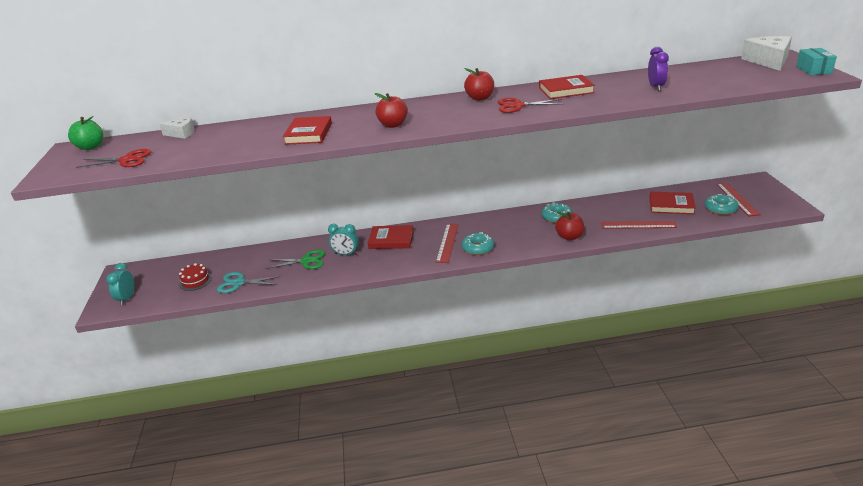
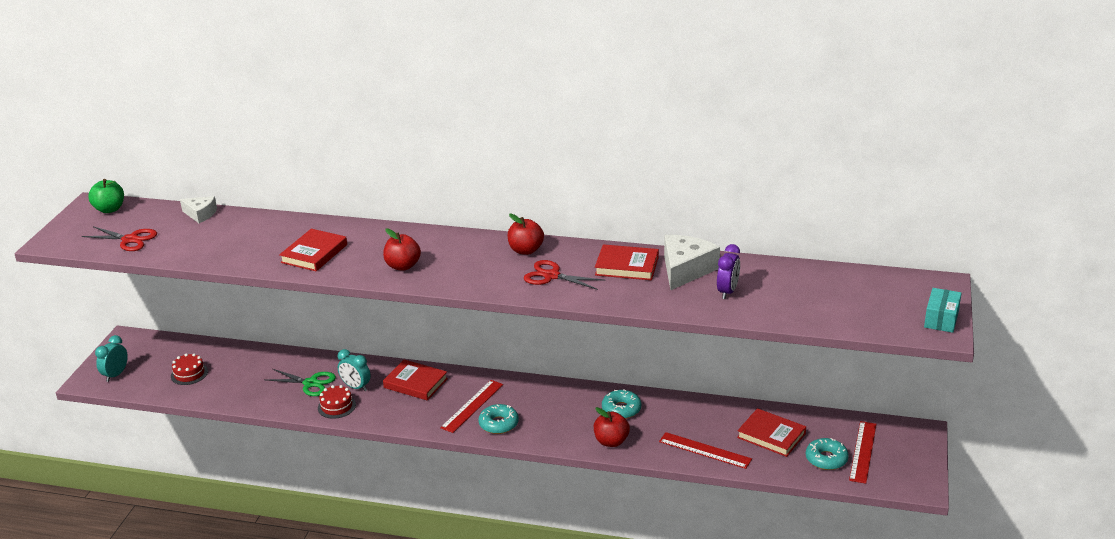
camera: 20 degrees right, 0 degrees up
turquoise scissors [217,272,281,293] -> none
white cheese [741,36,792,71] -> white cheese moved to [664,235,720,291]
none -> red cake [318,385,356,419]

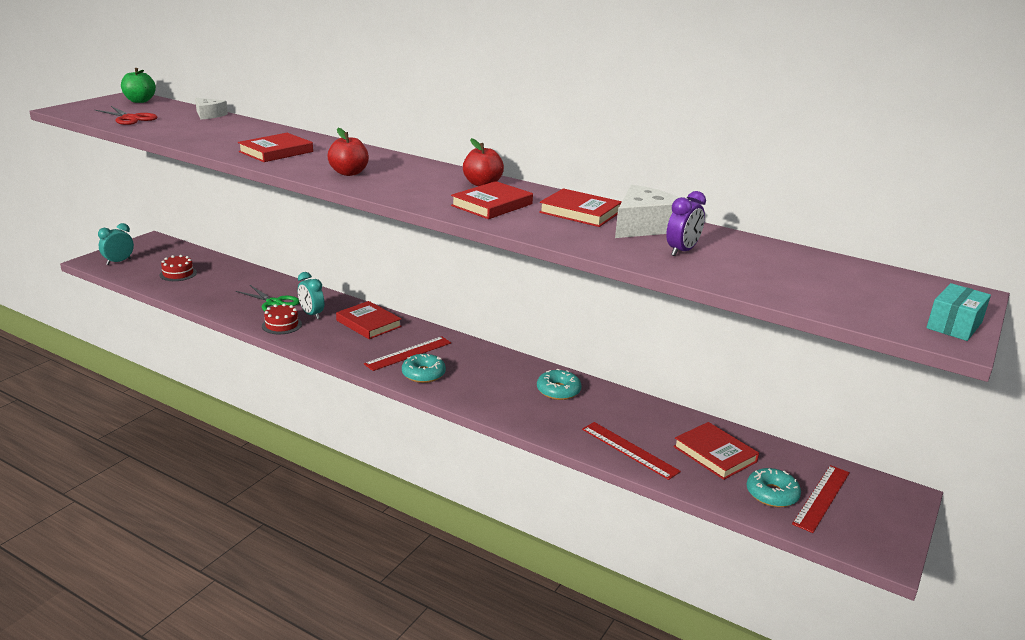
camera: 15 degrees right, 5 degrees down
red scissors [524,260,606,290] -> red book [451,181,533,219]
red apple [594,407,630,447] -> none

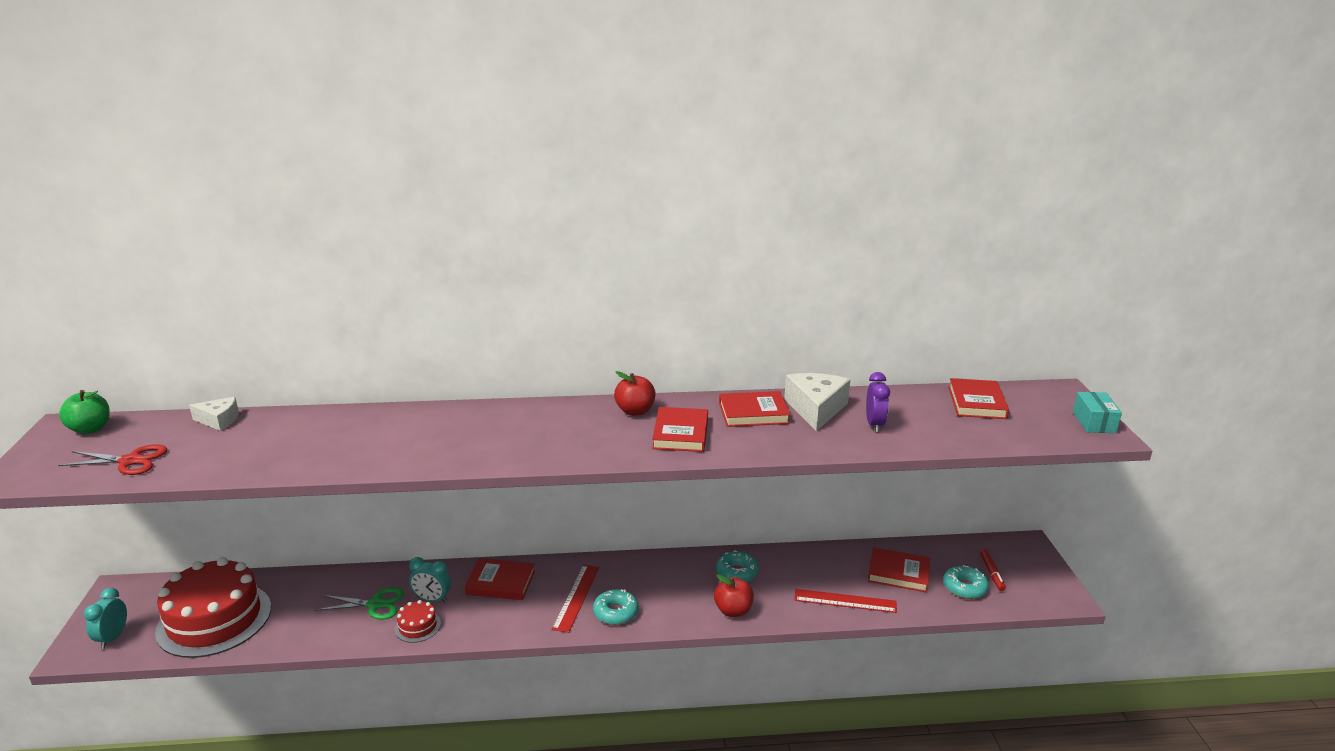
camera: 35 degrees left, 0 degrees up
red cake [159,255,197,281] -> red cake [155,557,271,658], size x2.38
red book [238,133,313,162] -> red book moved to [948,378,1009,419]
red apple [328,128,369,176] -> red apple moved to [714,574,754,617]
red ruler [792,465,850,533] -> red marker [980,550,1006,591]

